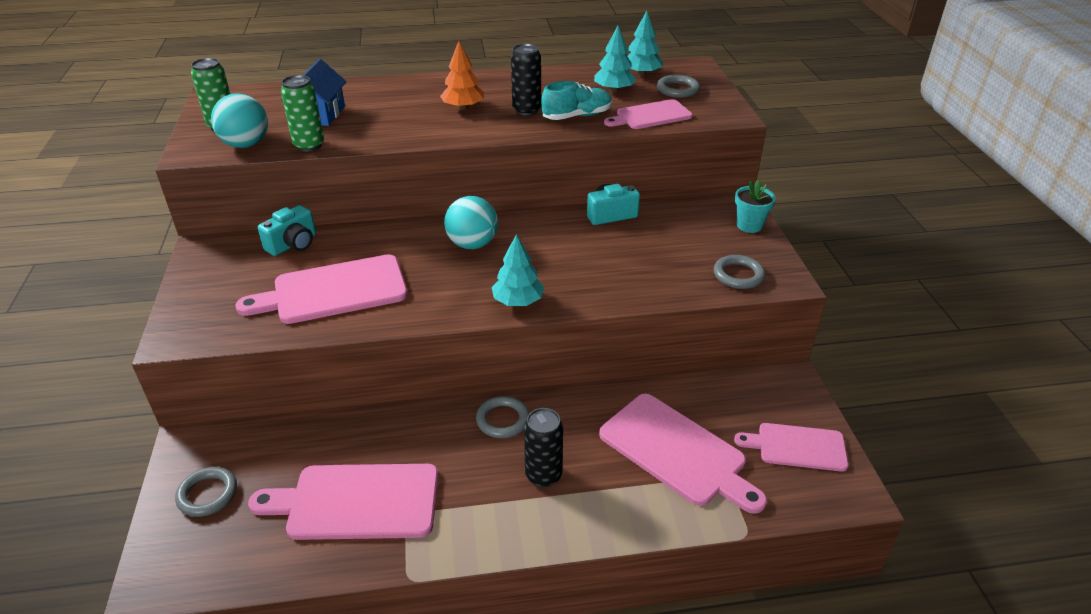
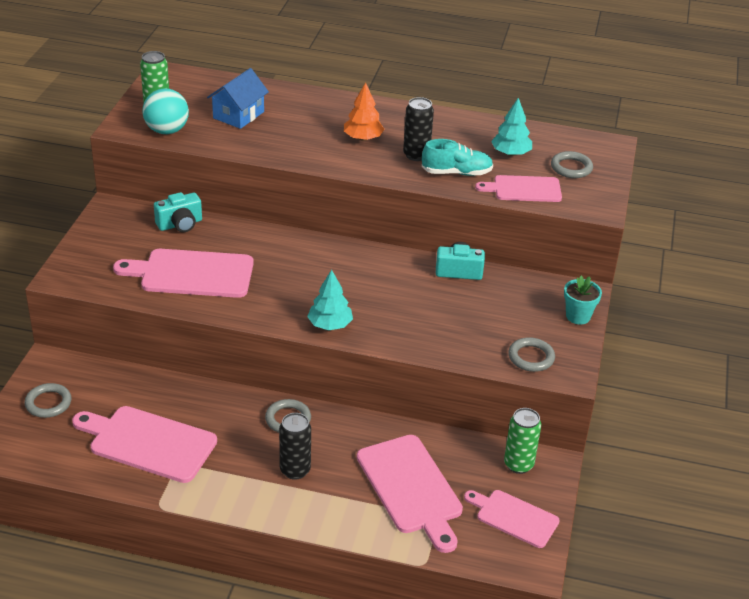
camera: 20 degrees right, 0 degrees up
green can [281,75,324,152] -> green can moved to [504,408,541,474]
turquoise ball [444,196,498,249] -> none
turquoise tree [628,11,663,76] -> none

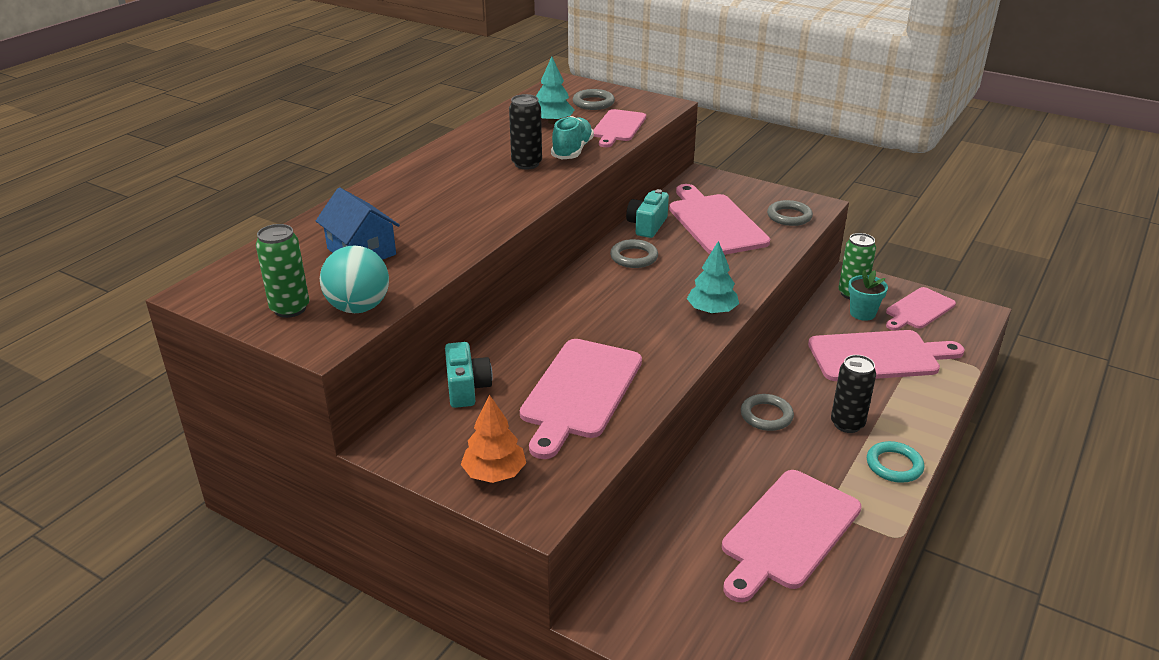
camera: 70 degrees left, 5 degrees down
grey ring [24,383,71,418] -> grey ring moved to [610,239,658,268]
orange tree [344,82,384,141] -> orange tree moved to [461,395,526,483]
turquoise flower pot [564,276,602,325] -> turquoise flower pot moved to [848,270,888,321]
none -> pink cutting board [669,184,770,255]
none -> turquoise ring [867,441,924,483]

